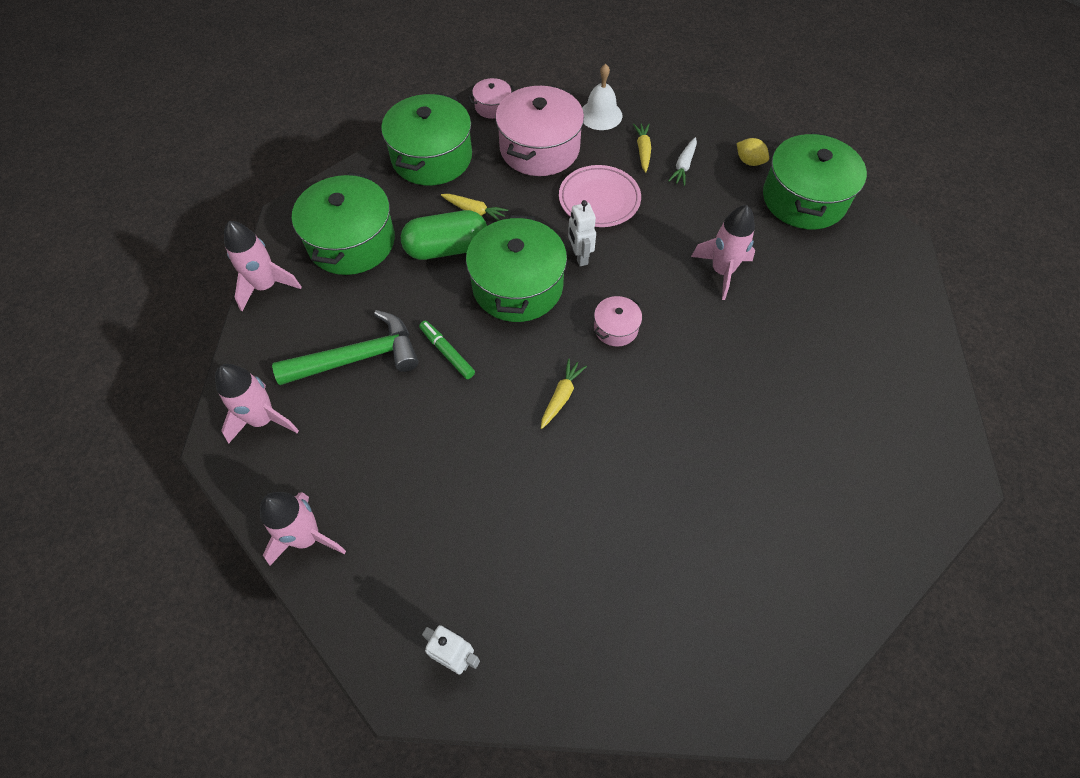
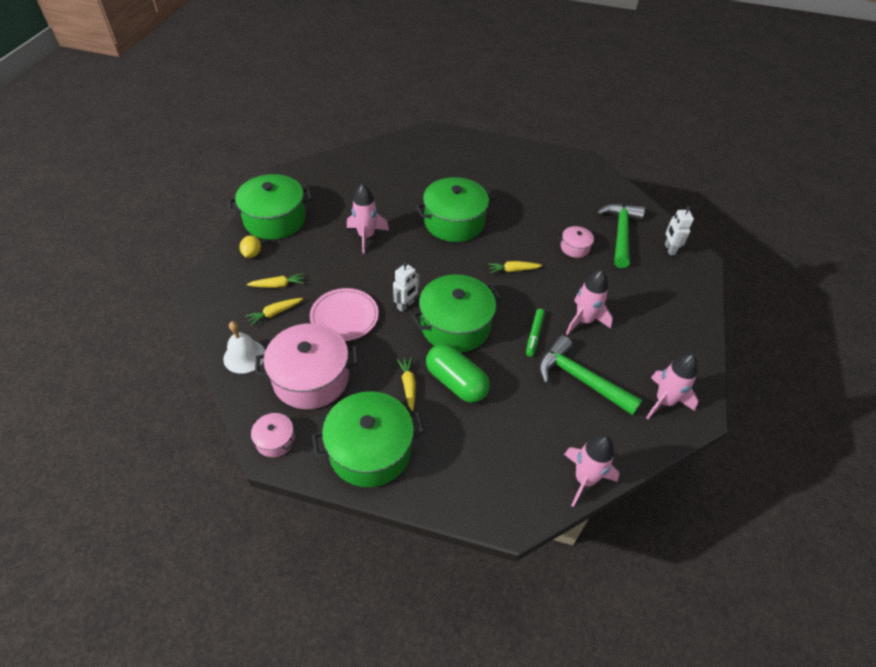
camera: 125 degrees left, 10 degrees down
pink rocket [260,492,346,566] -> pink rocket moved to [566,270,613,335]
green pot [292,172,395,275] -> green pot moved to [416,177,495,242]
pink pot [594,296,642,347] -> pink pot moved to [558,226,597,258]
white carrot [668,137,697,186] -> yellow carrot [247,273,305,288]
none -> green hammer [597,204,645,268]

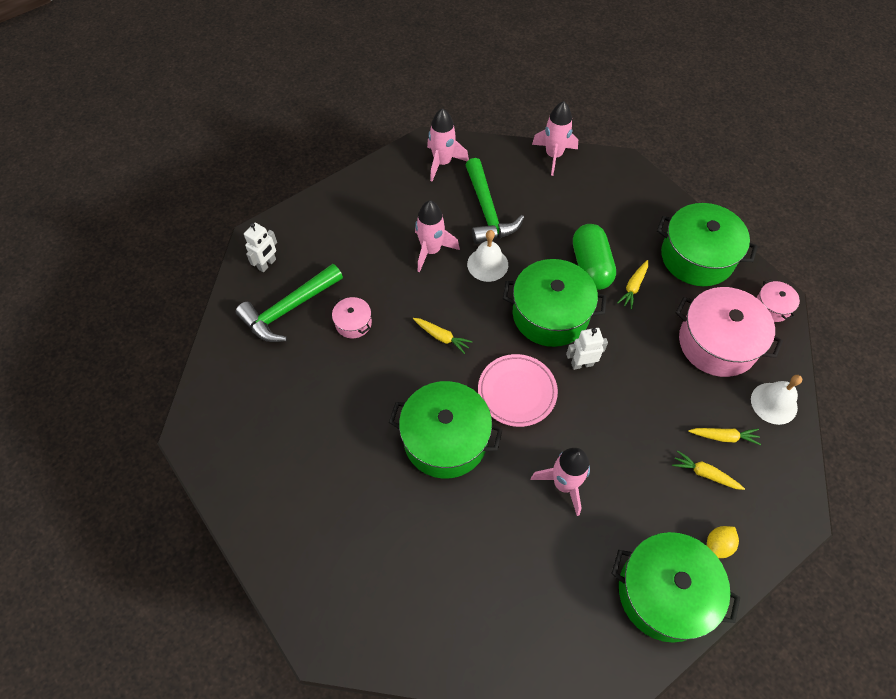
camera: 140 degrees left, 10 degrees up
pink plate [310,288,379,341] -> pink plate moved to [478,354,558,427]
green marker [526,309,545,357] -> white bell [467,230,508,282]

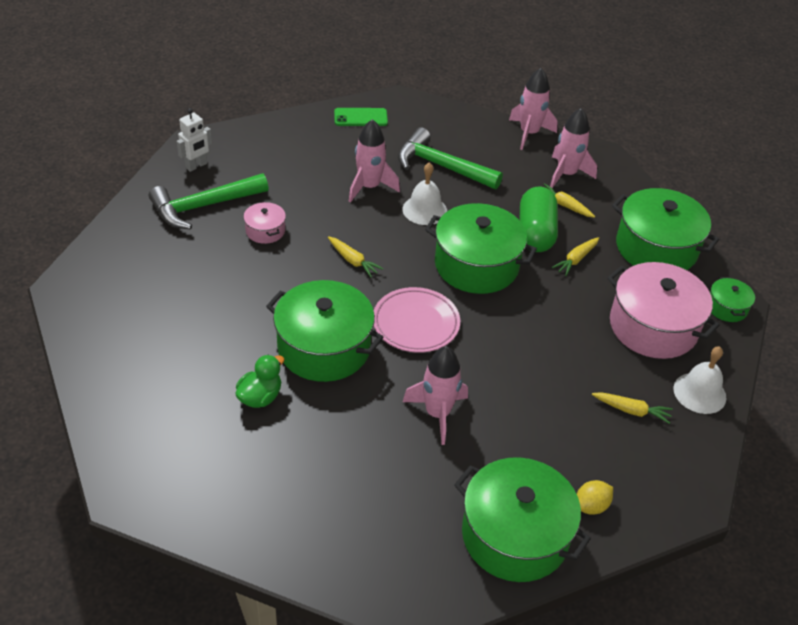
camera: 10 degrees right, 15 degrees down
pink rocket [427,108,469,181] -> pink rocket moved to [550,108,597,188]
green hammer [466,158,524,244] -> green hammer turned 120 degrees clockwise [398,127,503,189]
white robot [566,328,608,370] -> none
yellow carrot [672,450,745,490] -> yellow carrot moved to [544,183,595,218]
pink pot [756,279,800,322] -> green pot [710,277,755,322]
none -> green duck [236,355,284,408]
none -> green phone [334,108,388,126]

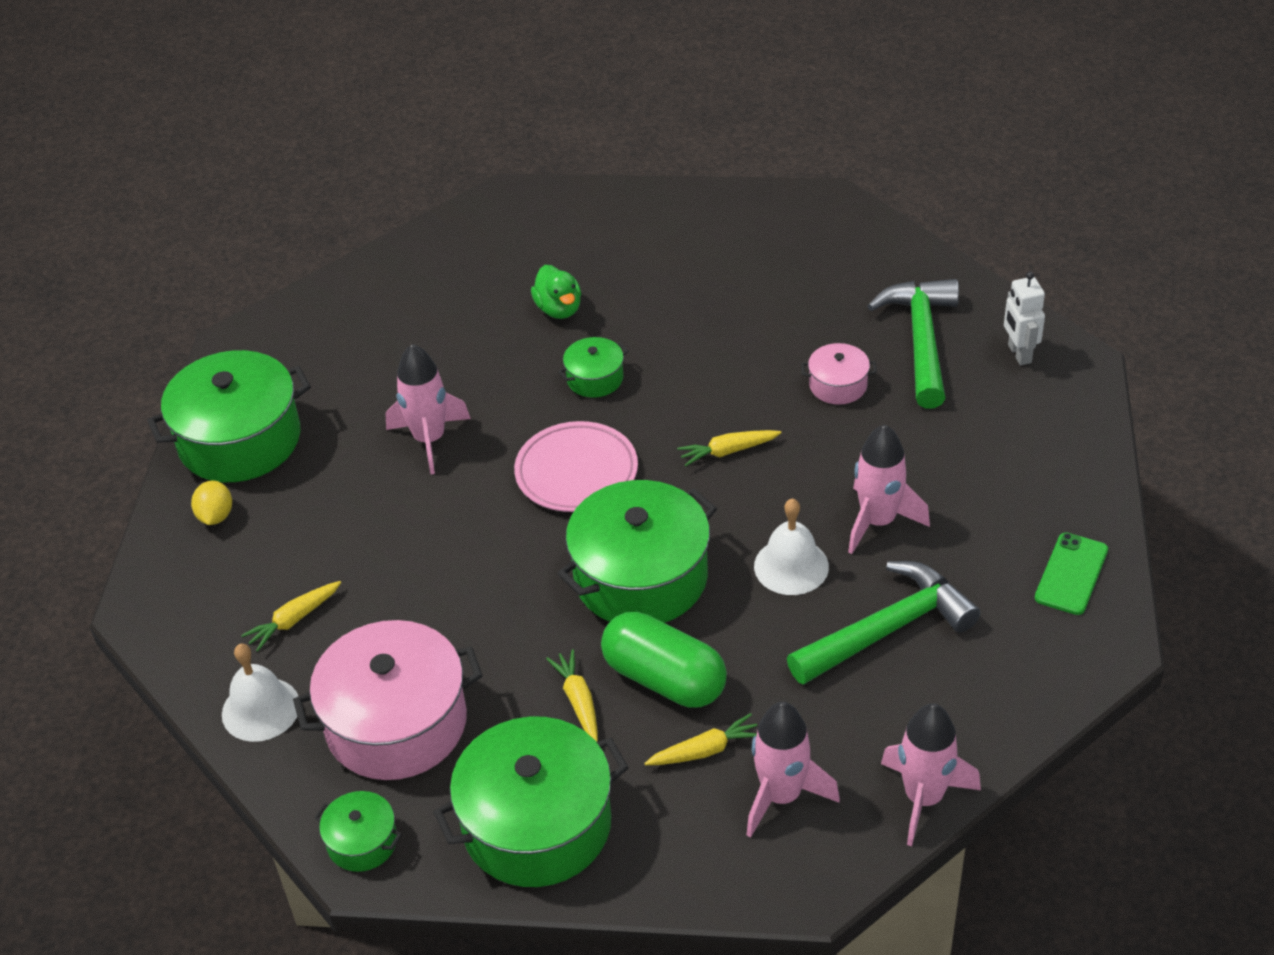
camera: 125 degrees right, 0 degrees up
green pot [266,280,383,382] -> green pot [558,337,629,398], size x0.47

